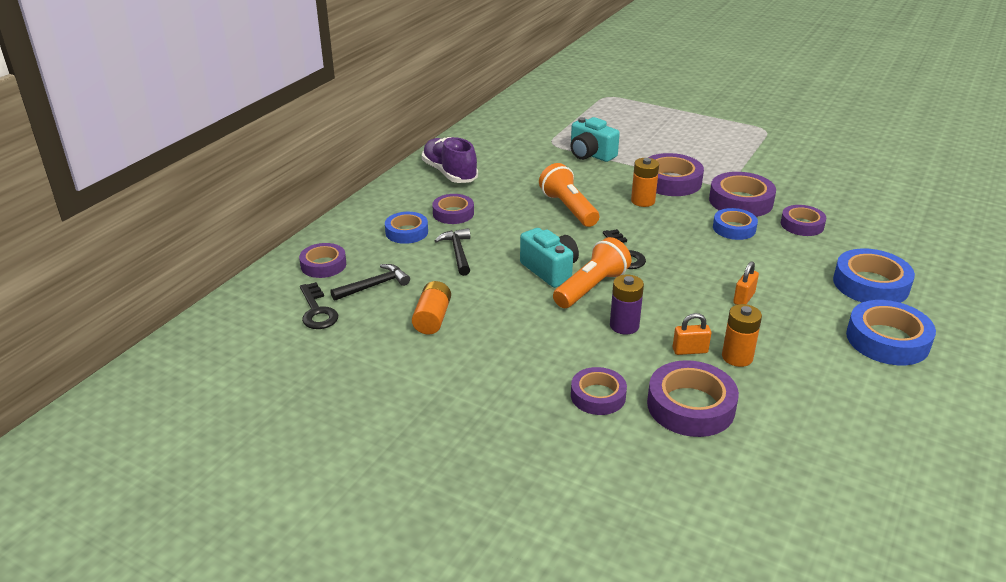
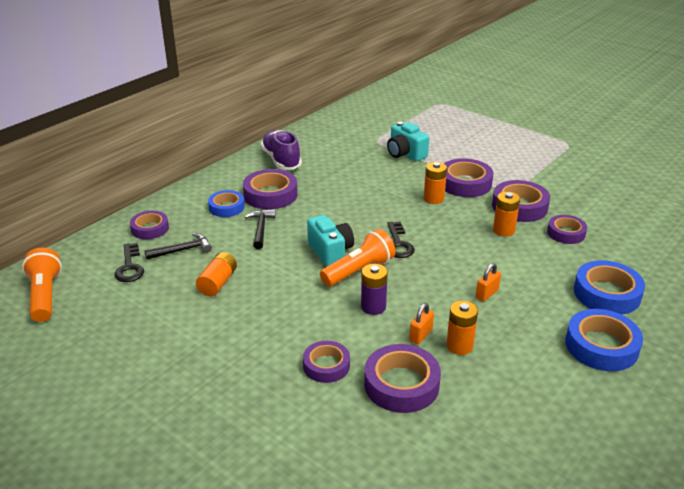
camera: 10 degrees right, 0 degrees up
purple tape [432,194,474,224] -> purple tape [243,169,298,209], size x1.56
orange flashlight [539,163,599,227] -> orange flashlight moved to [22,248,62,322]
orange padlock [673,313,711,355] -> orange padlock turned 60 degrees counterclockwise [409,303,434,344]
blue tape [713,208,758,240] -> orange battery [493,192,520,237]

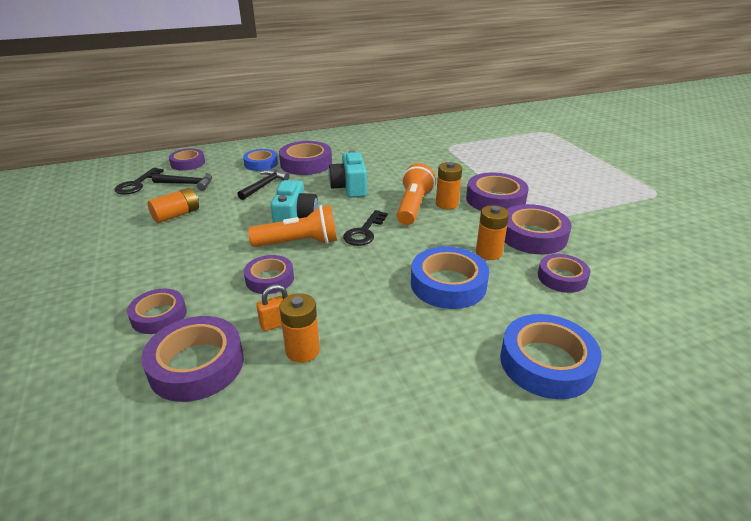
camera: 30 degrees right, 0 degrees up
orange flashlight [22,248,62,322] -> orange flashlight moved to [397,163,435,225]
purple shoe [261,130,302,170] -> none
purple battery [361,264,388,315] -> purple tape [244,255,294,294]
turquoise camera [387,121,429,161] -> turquoise camera moved to [329,150,367,198]
orange padlock [476,263,501,302] -> none
blue tape [565,309,643,371] -> blue tape moved to [411,247,489,309]

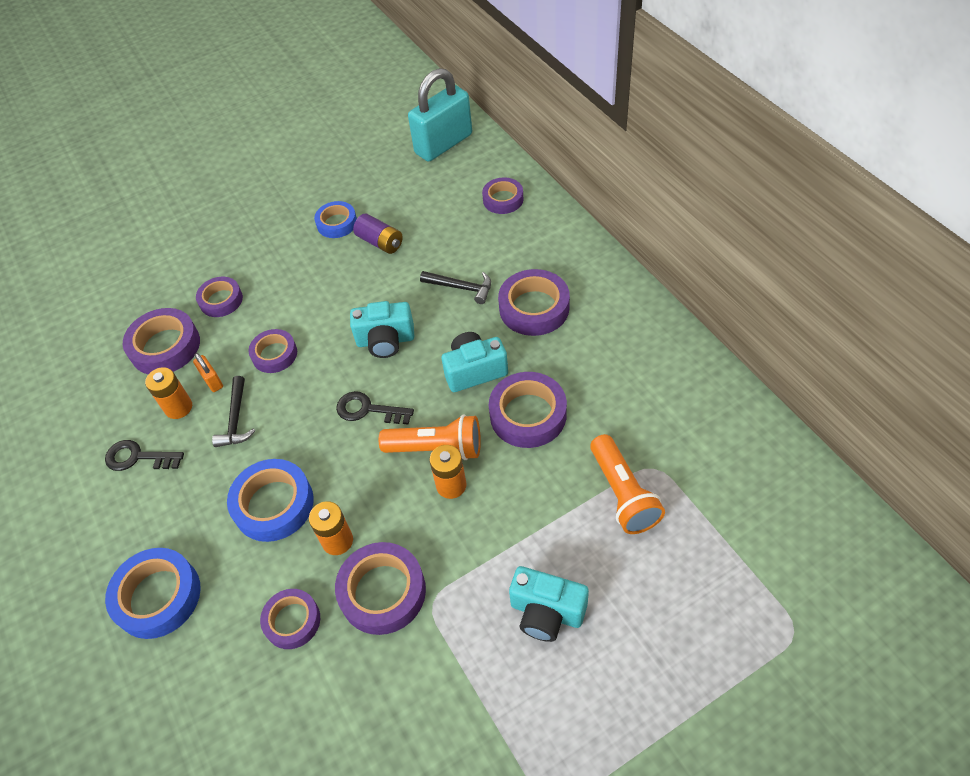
camera: 85 degrees right, 20 degrees up
black key [115,168,164,195] -> black key moved to [105,440,184,471]
orange battery [147,188,199,223] -> purple battery [353,213,403,254]
black hammer [152,173,212,191] -> black hammer moved to [212,376,255,447]
blue tape [243,149,278,171] -> blue tape moved to [314,201,357,238]
orange flashlight [248,205,337,247] -> orange flashlight moved to [590,434,665,534]
purple tape [466,172,529,211] -> purple tape moved to [489,372,567,448]
none -> turquoise padlock [408,68,472,162]
none -> turquoise camera [509,566,589,642]

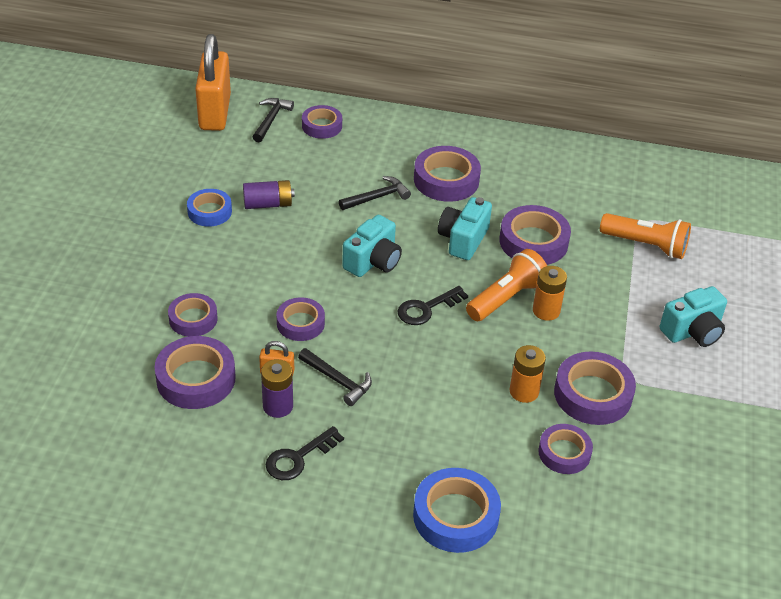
camera: 55 degrees left, 10 degrees down
orange battery [145,367,192,419] -> purple battery [261,359,293,418]
blue tape [227,459,314,542] -> none
turquoise padlock [408,68,472,162] -> orange padlock [195,34,231,131]
none -> black hammer [253,98,294,142]

